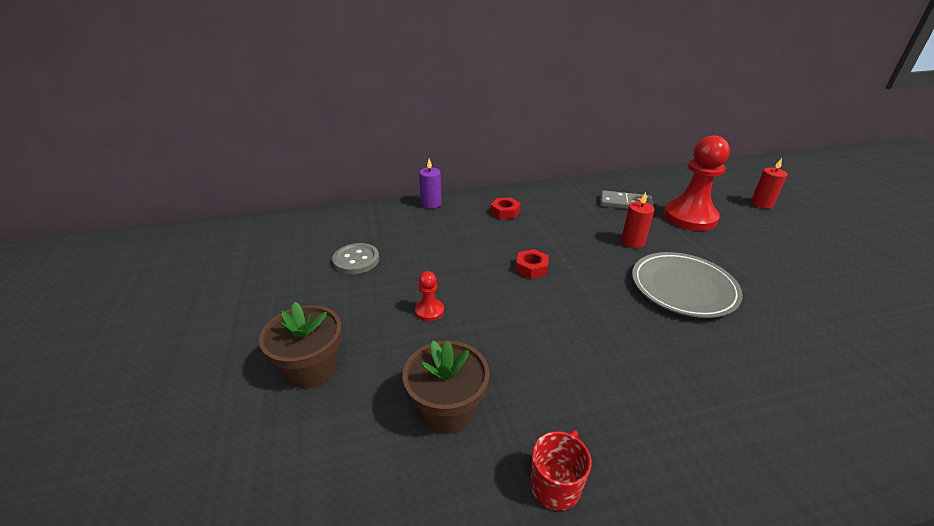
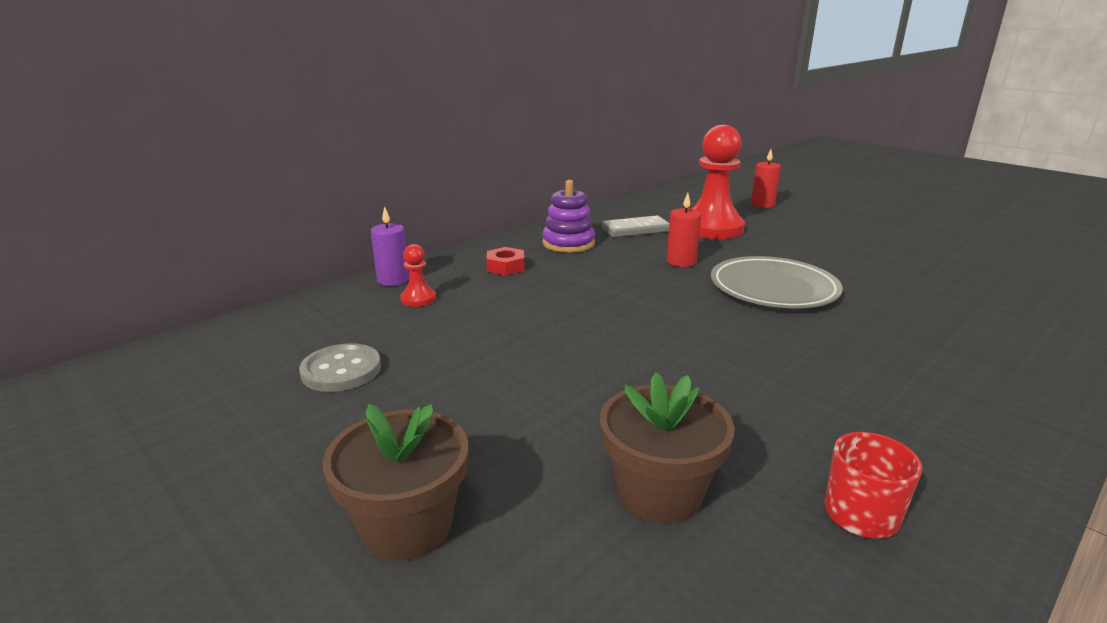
camera: 30 degrees left, 10 degrees down
red pawn [415,271,444,321] -> red pawn moved to [400,244,436,307]
red nut [516,249,549,279] -> none
none -> purple stacking toy [542,180,595,253]

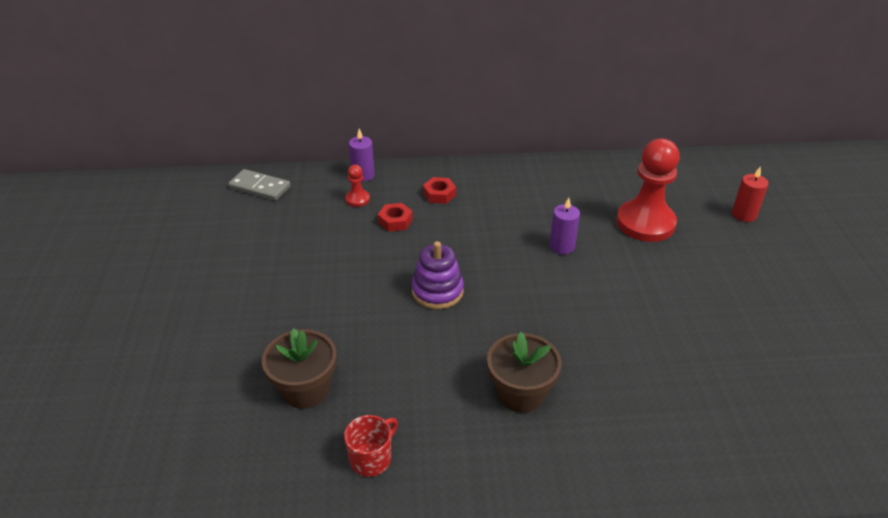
camera: 40 degrees right, 15 degrees up
grey button [299,343,381,392] -> none
brown flower pot [323,404,468,561] -> brown flower pot moved to [487,332,562,413]
purple stacking toy [542,180,595,253] -> purple stacking toy moved to [411,241,464,309]
grey domino [602,215,670,237] -> grey domino moved to [228,169,291,201]
red candle [667,193,702,267] -> purple candle [549,198,580,254]
grey plate [711,256,843,308] -> none
none -> red nut [378,203,413,232]

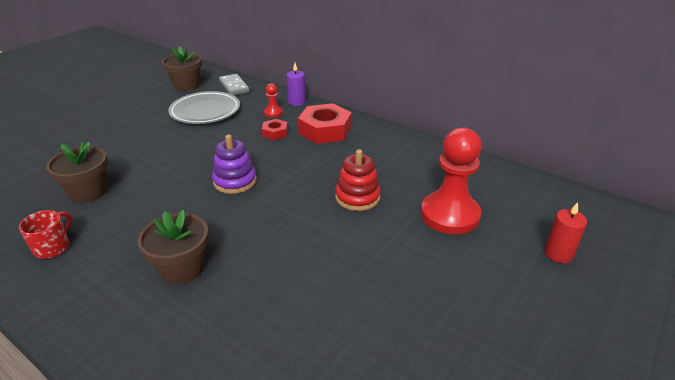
camera: 40 degrees right, 5 degrees down
red mug [344,415,398,477] -> red mug turned 60 degrees counterclockwise [19,210,72,259]
red nut [423,177,456,204] -> red nut [298,103,352,144], size x1.97
purple candle [549,198,580,254] -> red stacking toy [335,149,381,211]
none -> brown flower pot [162,46,202,91]
none -> grey plate [168,91,240,124]

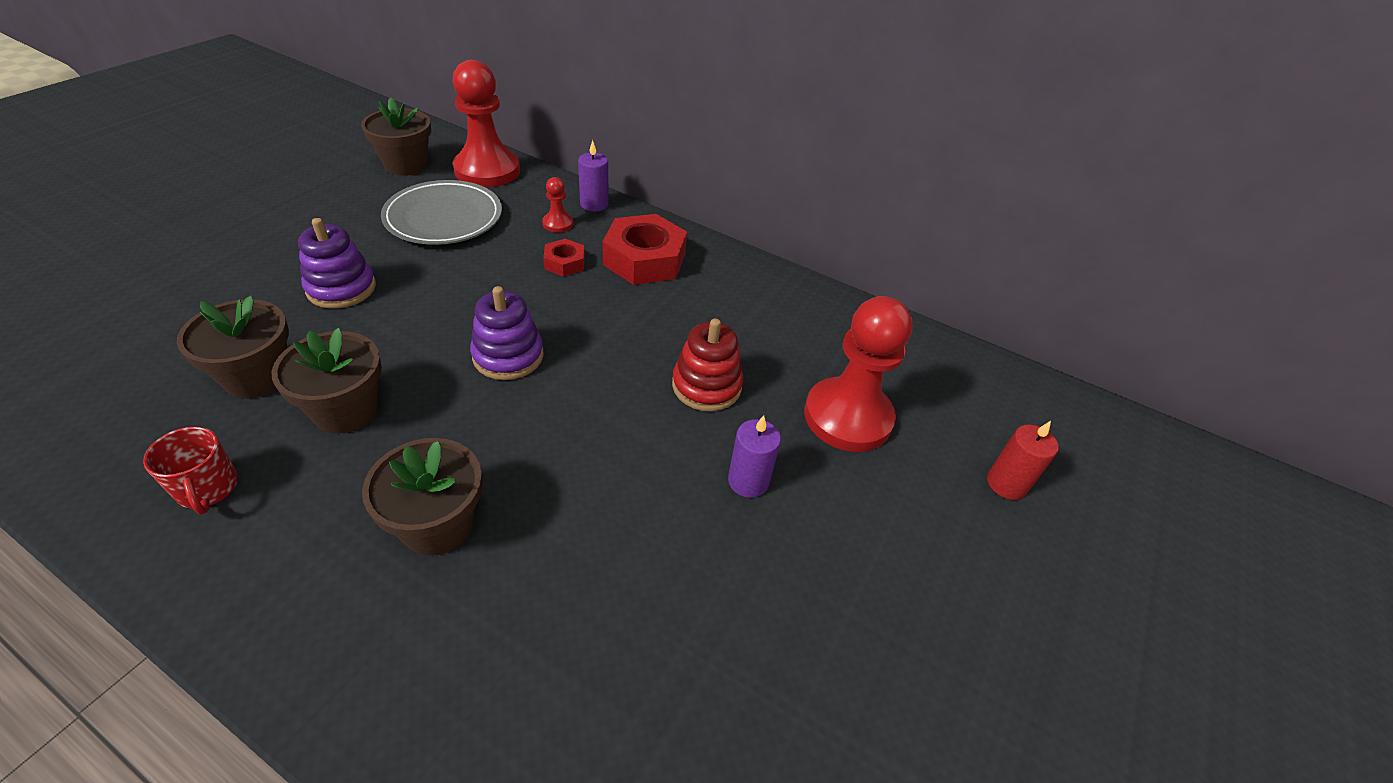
camera: 10 degrees left, 10 degrees up
red mug [19,210,72,259] -> red mug turned 135 degrees clockwise [143,427,238,514]
grey domino [219,74,250,95] -> red pawn [453,60,520,187]
none -> brown flower pot [272,328,382,434]
none -> purple stacking toy [298,218,376,309]
none -> purple candle [728,415,781,498]

